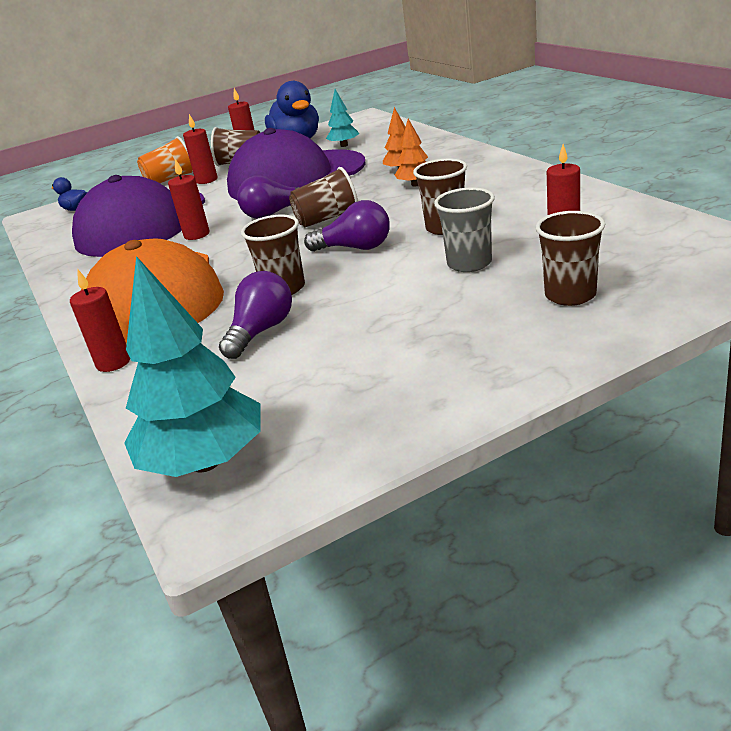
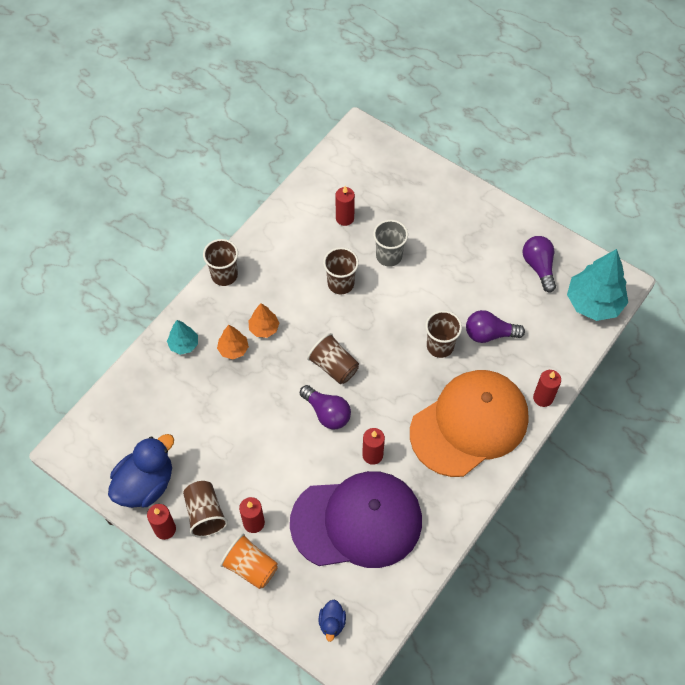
camera: 120 degrees left, 30 degrees up
purple cap [227,128,366,200] -> none
purple light bulb [304,200,390,252] -> purple light bulb moved to [523,236,556,292]
turquoise tree [326,89,359,147] -> turquoise tree moved to [167,320,198,355]
brown cup [535,211,605,306] -> brown cup moved to [203,239,238,286]

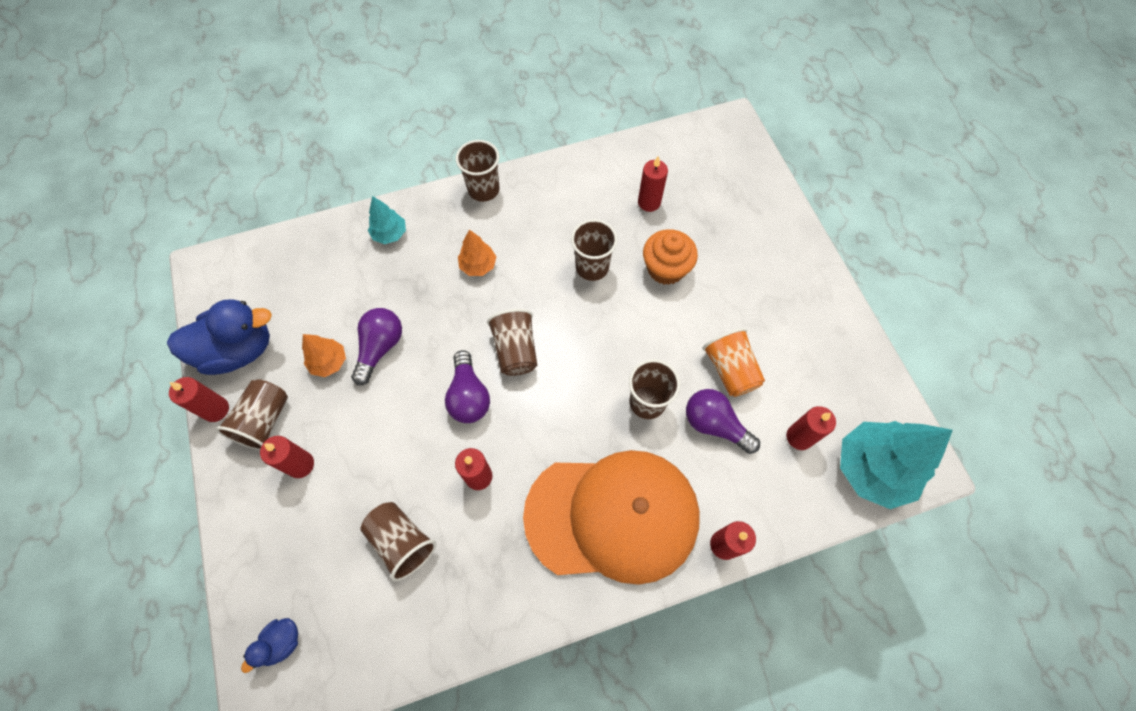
camera: 35 degrees right, 5 degrees up
orange tree [217,325,249,359] -> orange tree moved to [302,334,346,377]
orange cup [220,533,278,589] -> orange cup moved to [702,328,765,397]
purple cap [290,471,422,568] -> brown cup [361,502,436,581]
grey cup [373,220,408,267] -> orange cupcake [643,229,698,285]
purple light bulb [523,236,556,292] -> purple light bulb moved to [351,308,402,385]
none -> red candle [786,406,836,450]

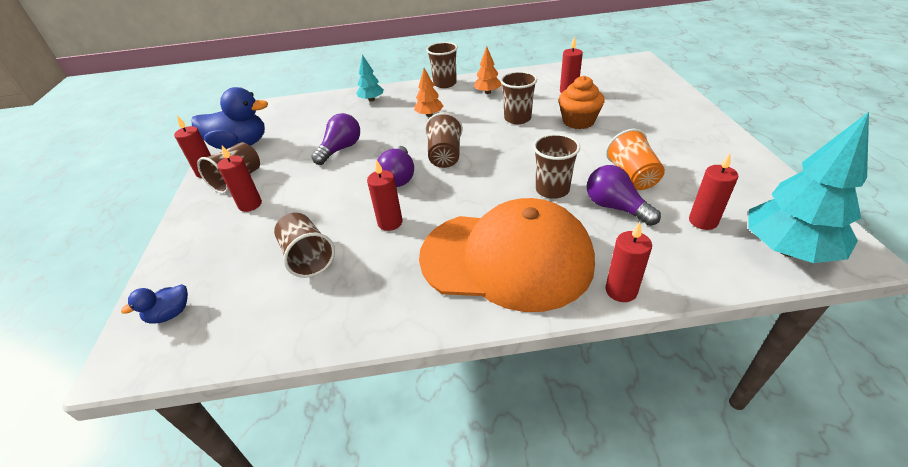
camera: 15 degrees right, 25 degrees down
orange tree [302,334,346,377] -> orange tree moved to [474,46,502,94]

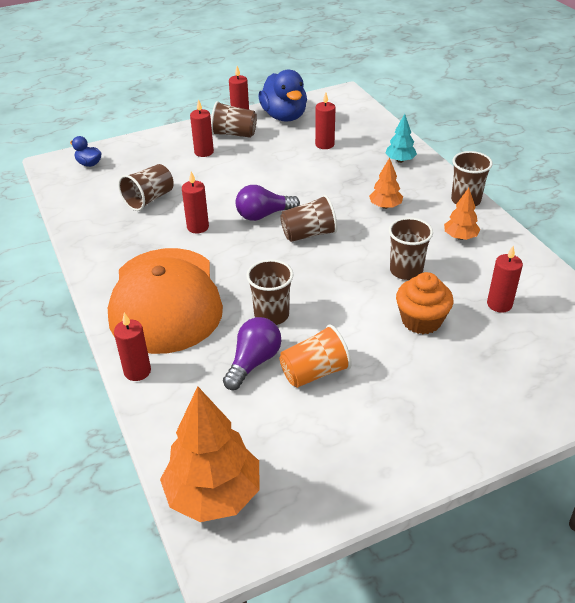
camera: 70 degrees right, 0 degrees up
purple light bulb [311,113,360,165] -> none
red candle [689,153,738,230] -> red candle moved to [315,92,336,149]
turquoise tree [749,112,869,263] -> orange tree [160,386,260,522]

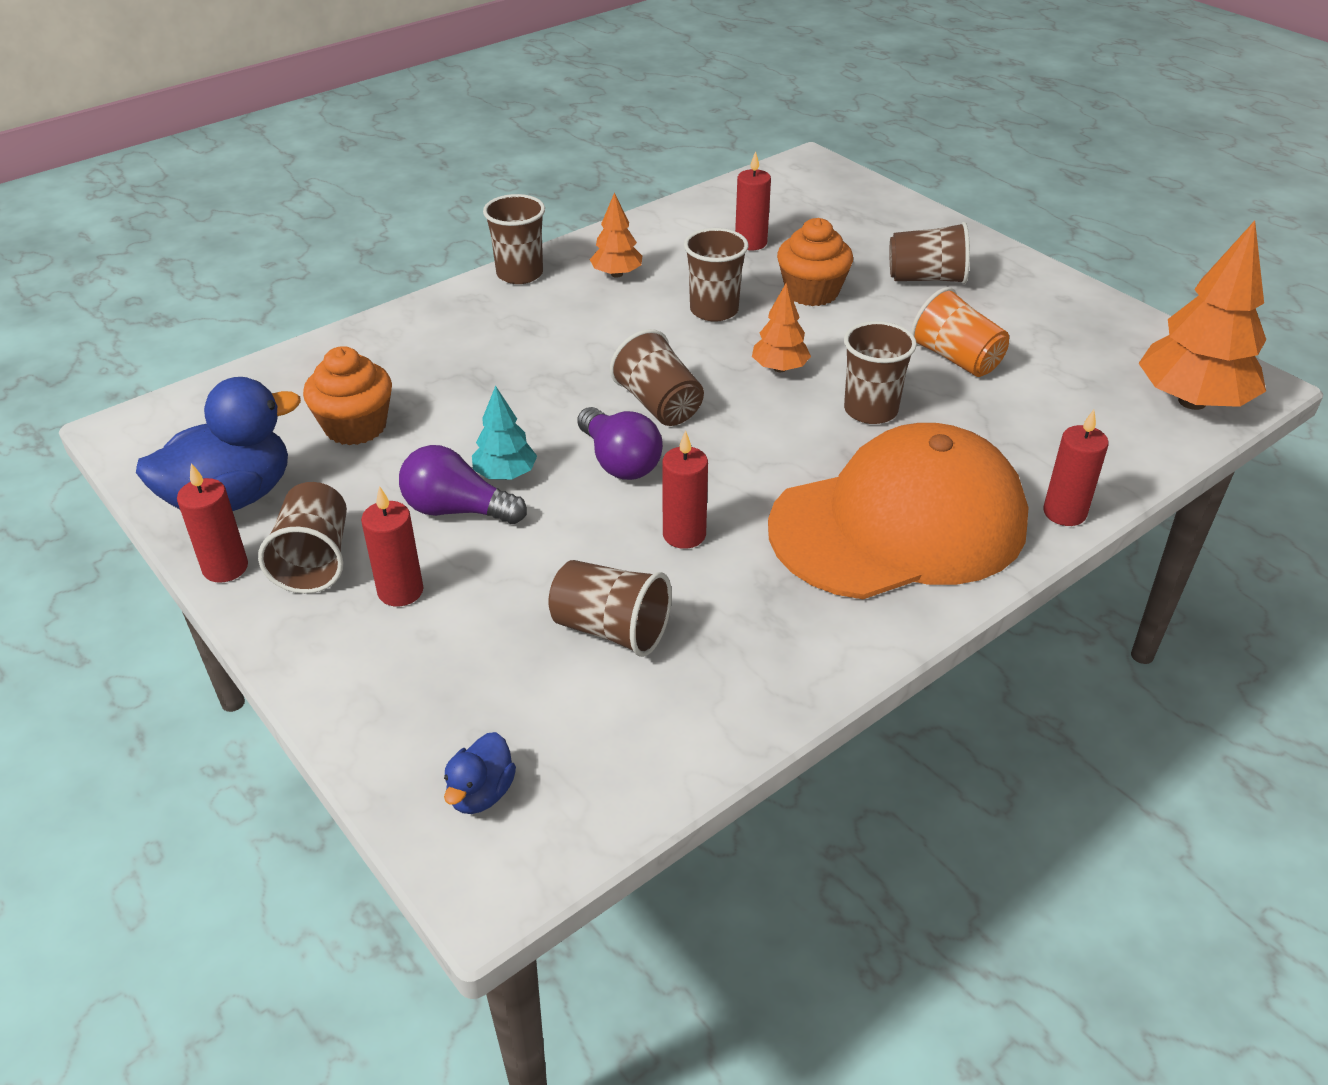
camera: 105 degrees left, 0 degrees up
purple light bulb [223,317,281,390] -> purple light bulb moved to [399,445,527,524]
red candle [315,92,336,149] -> orange cupcake [303,346,392,445]
orange tree [369,158,403,209] -> orange tree moved to [752,283,811,372]
turquoise tree [385,114,417,163] -> turquoise tree moved to [472,385,537,480]
none -> brown cup [890,222,970,284]

